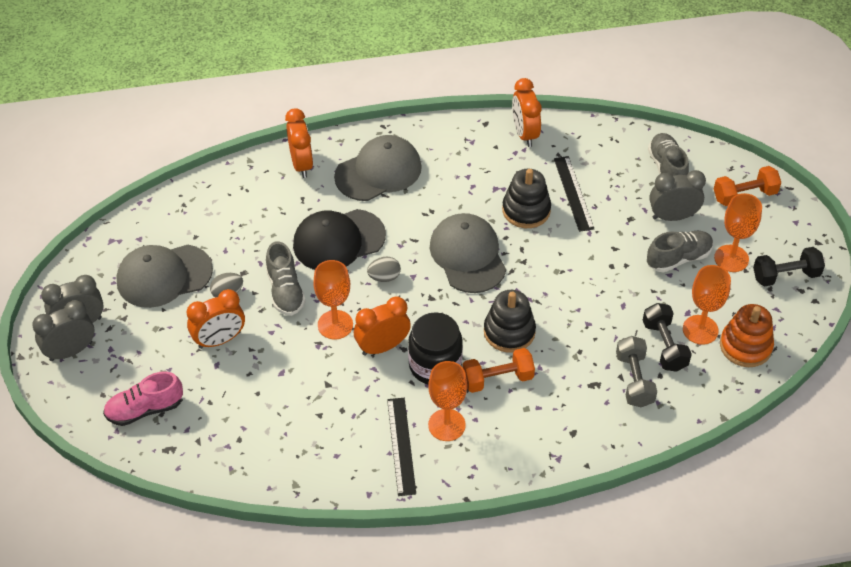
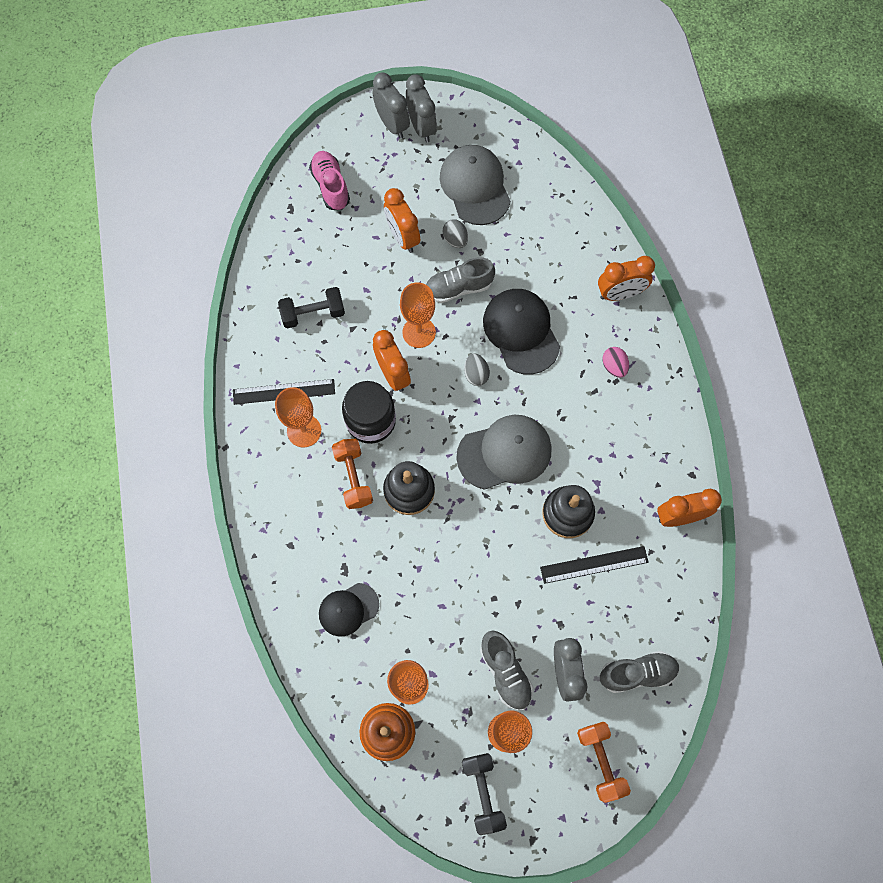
camera: 90 degrees right, 20 degrees up
grey cap [334,135,422,201] -> pink egg [602,347,629,378]
grey dumbbell [616,336,657,407] -> black cap [319,583,379,637]
black dumbbell [643,303,692,372] -> black dumbbell moved to [278,287,345,328]

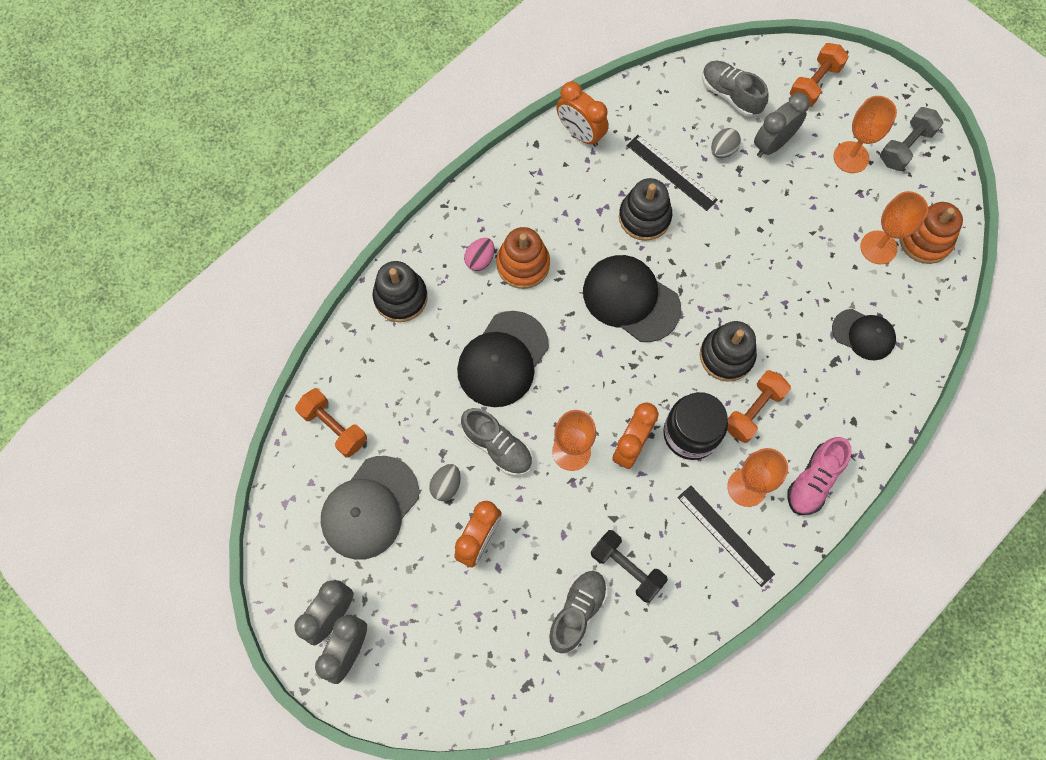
camera: 125 degrees left, 0 degrees up
pink shoe [309,151,350,211] -> pink shoe moved to [787,437,852,515]
grey cap [456,415,552,490] -> black cap [583,255,681,342]
black dumbbell [462,753,507,835] -> grey dumbbell [880,107,943,171]
grey egg [464,353,490,386] -> grey egg moved to [711,128,741,158]
grey shoe [480,631,534,710] -> grey shoe moved to [548,571,607,653]
orange clock [598,256,655,301] -> black stacking toy [373,261,428,322]
none -> orange dumbbell [295,388,367,458]
none -> orange stacking toy [497,227,550,289]

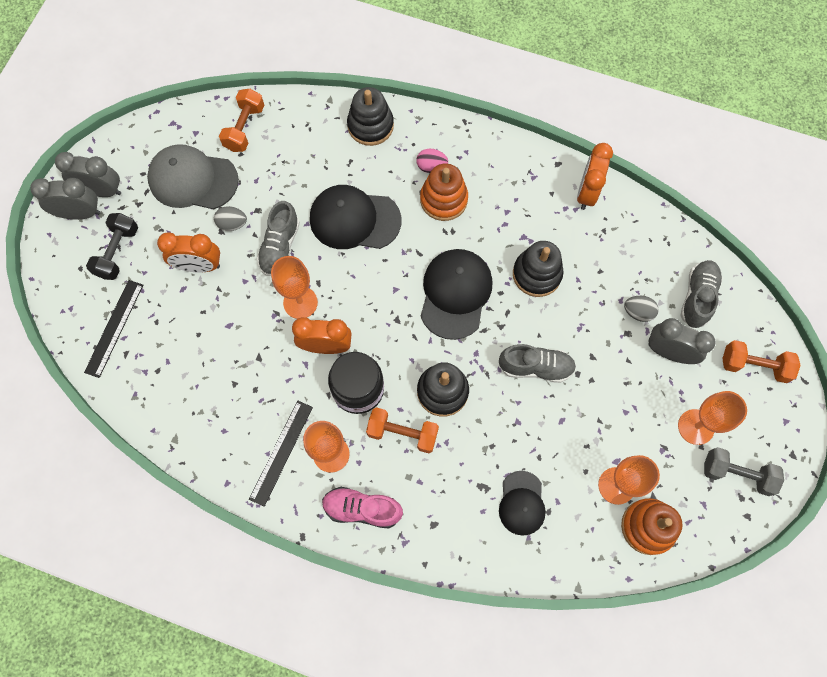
camera: 65 degrees right, 0 degrees up
grey shoe [548,571,607,653] -> grey shoe moved to [499,344,576,383]
black dumbbell [591,530,668,603] -> black dumbbell moved to [86,213,138,280]
black ruler [627,135,718,211] -> black ruler moved to [84,280,143,378]

